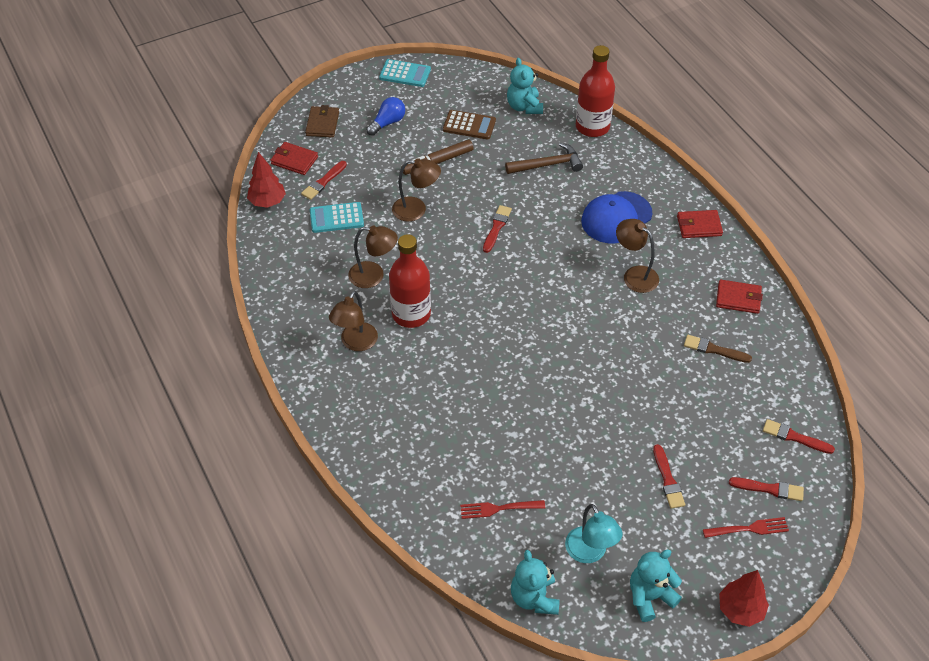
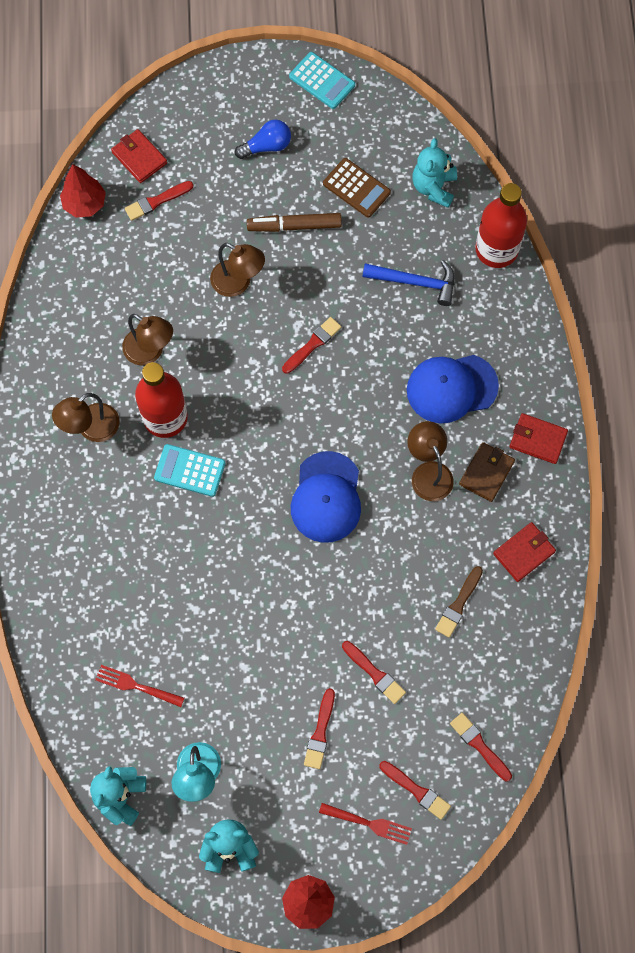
camera: 25 degrees right, 20 degrees up
brown wallet [305,105,339,138] -> brown wallet moved to [459,442,515,502]
turquoise calculator [310,202,364,233] -> turquoise calculator moved to [154,444,225,497]
brown hammer [505,143,583,174] -> blue hammer [362,260,455,306]
brown brush [684,335,752,363] -> brown brush turned 105 degrees counterclockwise [435,566,483,637]
red wallet [716,280,763,314] -> red wallet turned 75 degrees counterclockwise [493,522,556,582]
none -> blue cap [291,451,361,543]
none -> red brush [342,641,406,704]

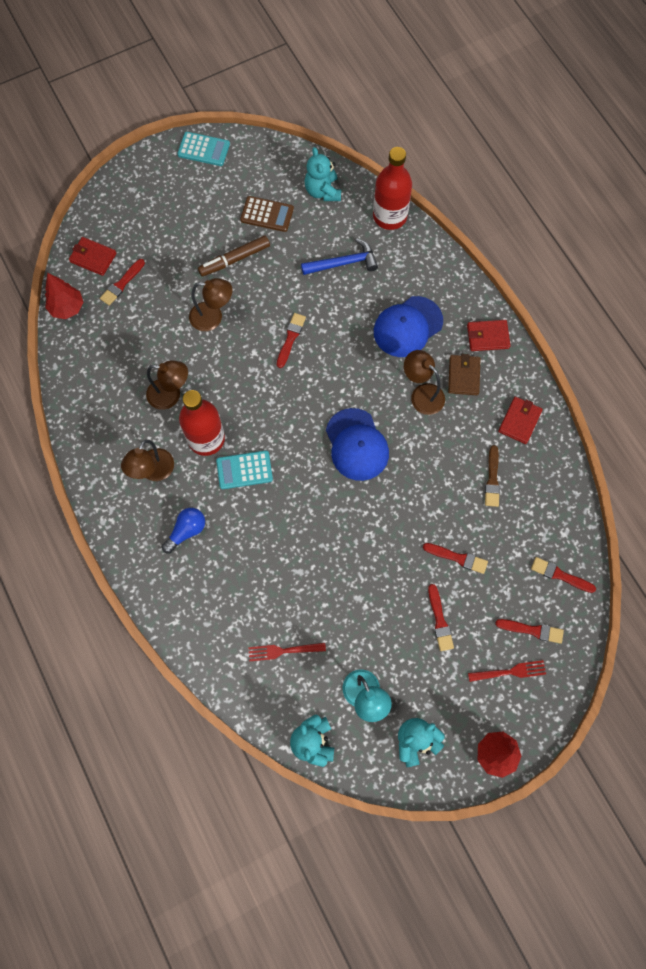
camera: 25 degrees left, 0 degrees up
blue light bulb [235,120,291,159] -> blue light bulb moved to [162,508,205,554]

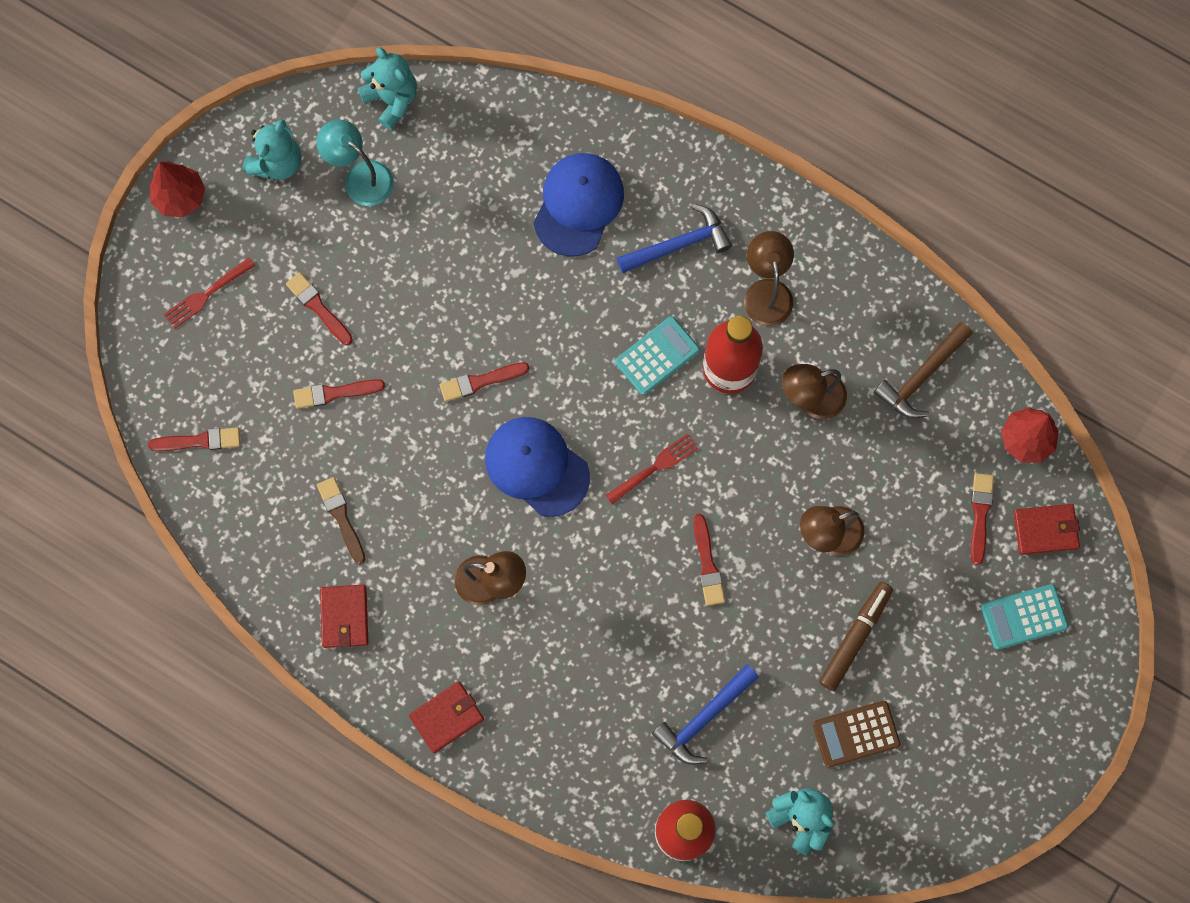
camera: 150 degrees right, 5 degrees up
blue light bulb [162,508,205,554] -> blue hammer [617,204,732,273]
turquoise calculator [177,132,230,166] -> turquoise calculator moved to [981,584,1068,650]
red fork [248,643,326,662] -> red fork moved to [605,433,698,504]
blue cap [374,296,443,357] -> blue cap moved to [533,153,624,257]
brown wallet [448,354,481,395] -> none
red brush [495,619,564,644] -> red brush moved to [439,362,529,402]
none -> brown hammer [874,322,973,419]

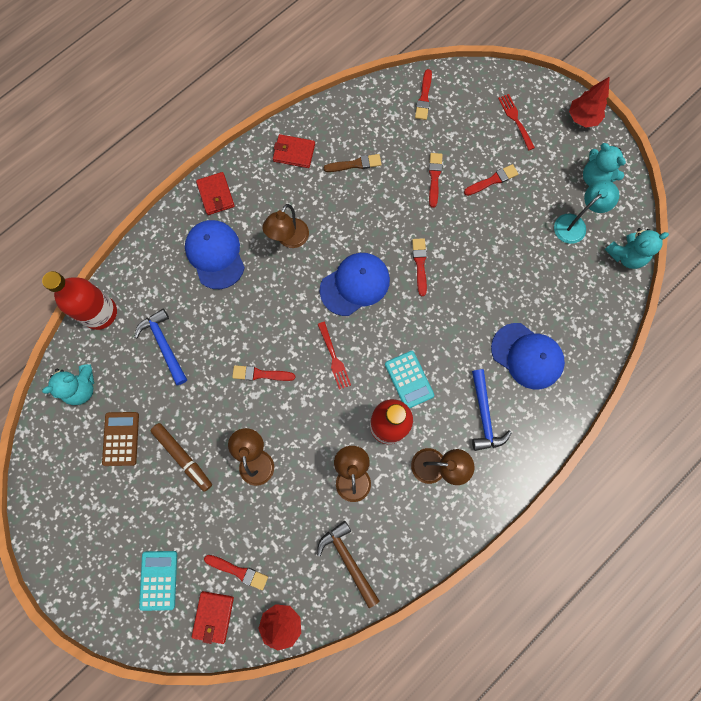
camera: 105 degrees right, 0 degrees up
none -> blue cap [185,220,245,289]

